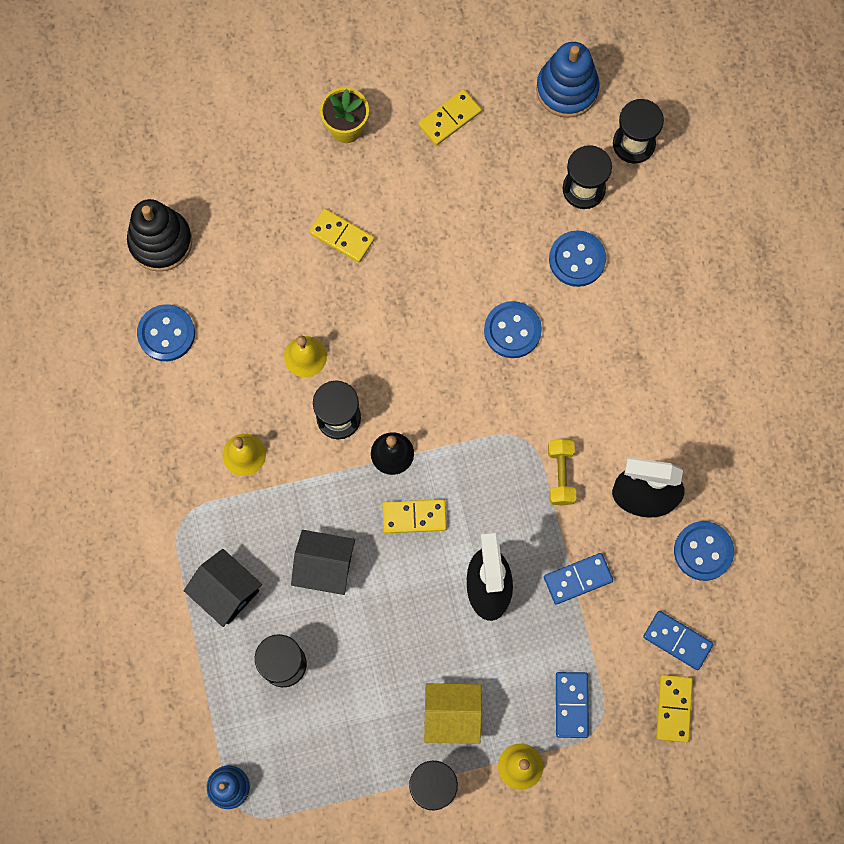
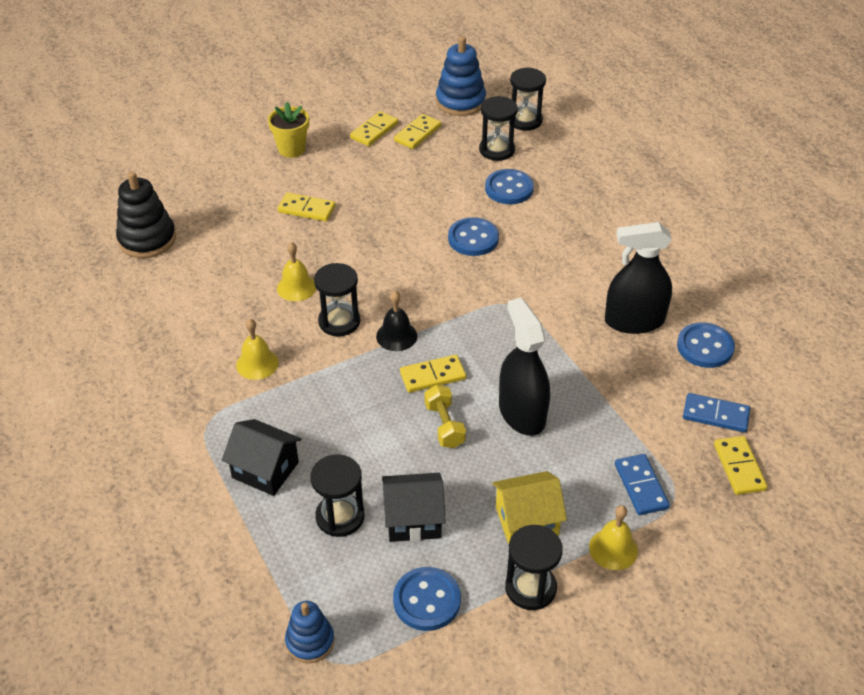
camera: 15 degrees left, 30 degrees down
blue button [137,304,195,361] -> blue button moved to [393,567,461,631]
black house [291,530,355,595] -> black house moved to [382,473,446,542]
blue domino [544,553,613,605] -> none
yellow dumbbell [548,439,576,505] -> yellow dumbbell moved to [425,385,466,448]
none -> yellow domino [394,114,441,149]

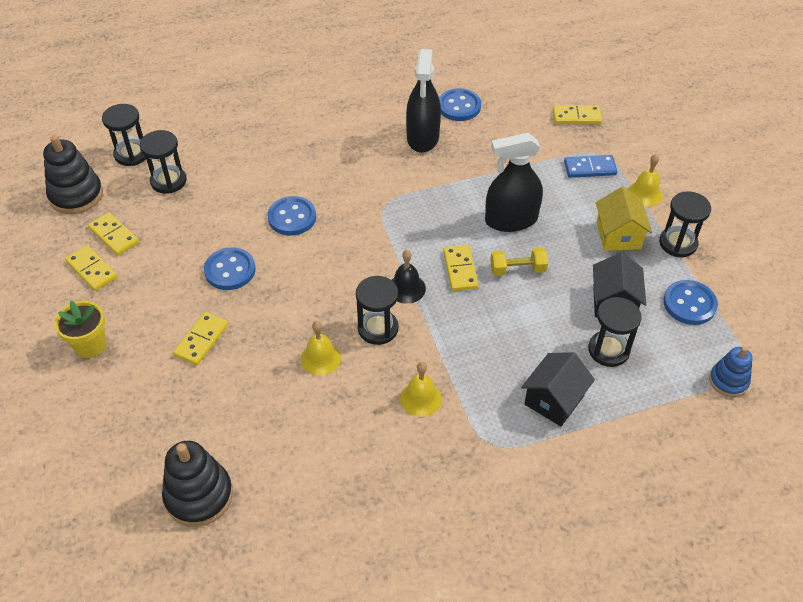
camera: 80 degrees left, 5 degrees up
blue stacking toy [436,36,486,116] -> black stacking toy [43,135,103,214]
blue button [485,169,534,204] -> blue button moved to [204,247,256,290]
blue domino [683,393,750,432] -> none

